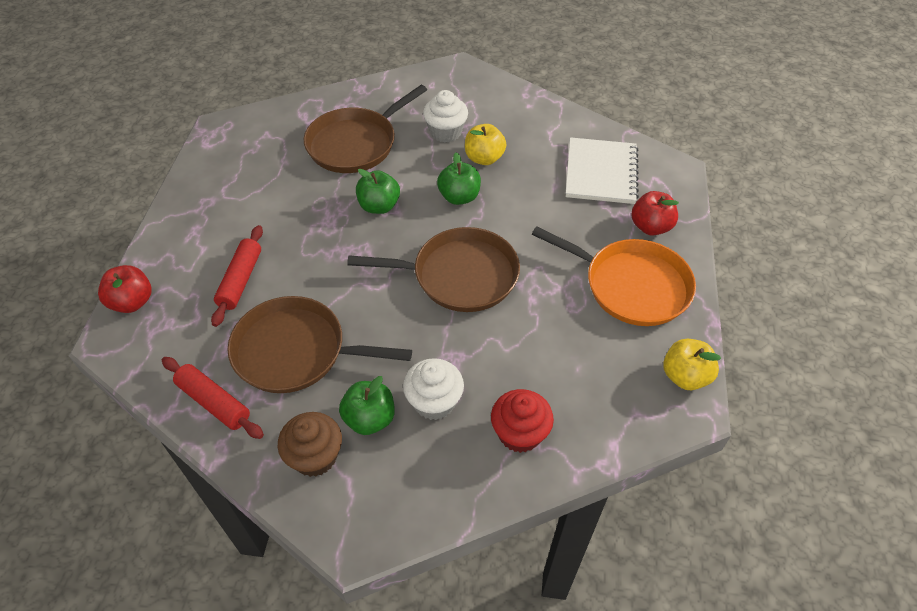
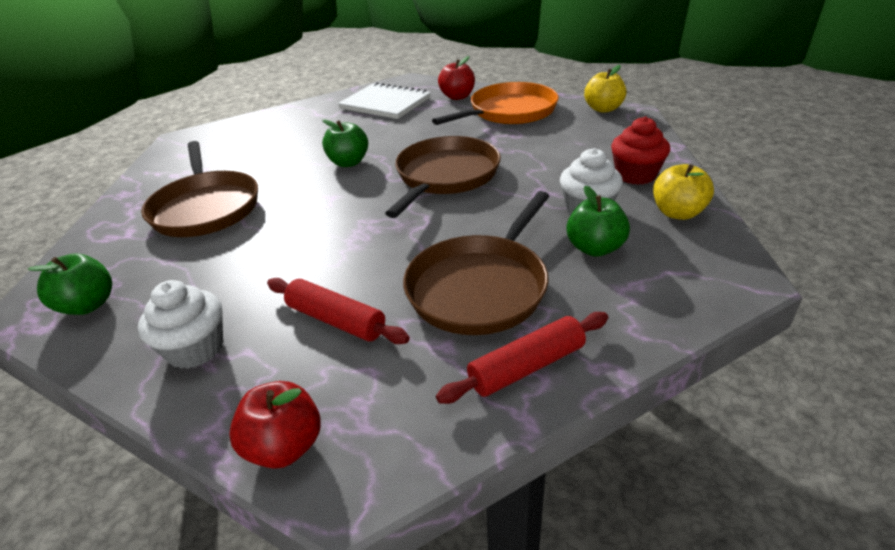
camera: 65 degrees left, 15 degrees down
brown cupcake [278,412,342,477] -> none
green apple [356,169,400,214] -> green apple moved to [28,253,112,315]
white cupcake [423,90,468,143] -> white cupcake moved to [138,280,223,369]
yellow apple [465,124,506,165] -> yellow apple moved to [653,164,714,220]

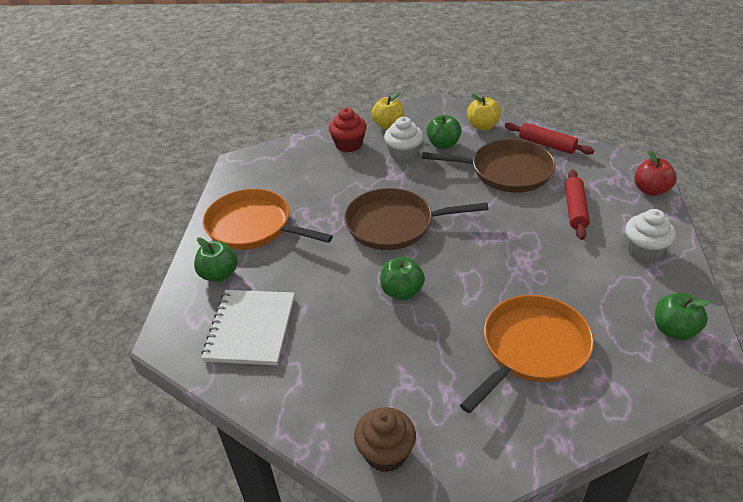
camera: 115 degrees left, 5 degrees up
brown pan [141,141,258,237] -> orange pan [460,295,594,413]
red apple [438,56,475,100] -> green apple [194,237,238,282]
yellow apple [584,65,626,113] -> yellow apple moved to [467,94,501,130]
none -> brown cupcake [354,407,416,472]

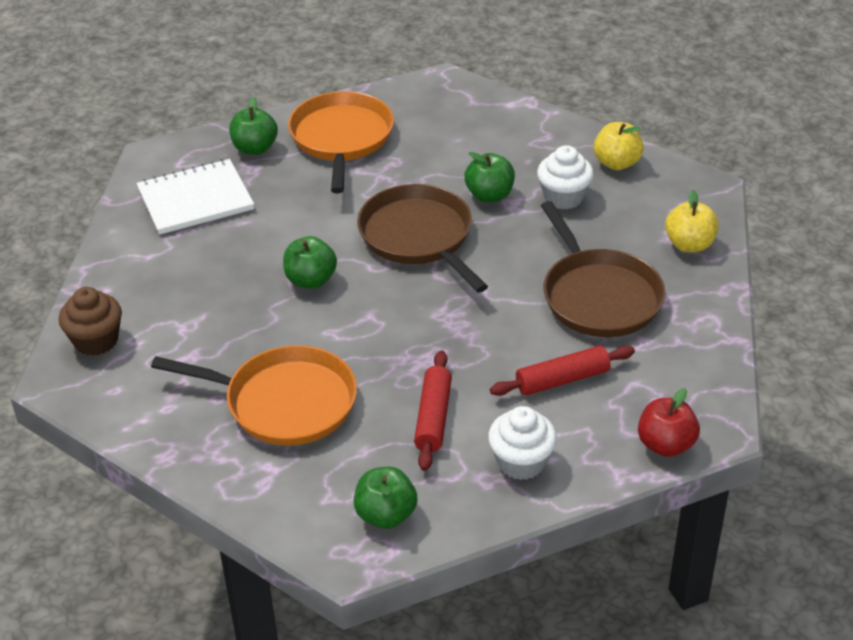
camera: 60 degrees right, 0 degrees up
red cupcake [329,108,367,152] -> none
green apple [427,115,462,149] -> green apple moved to [464,152,515,202]
red rolling pin [505,122,595,155] -> red rolling pin moved to [414,350,452,471]

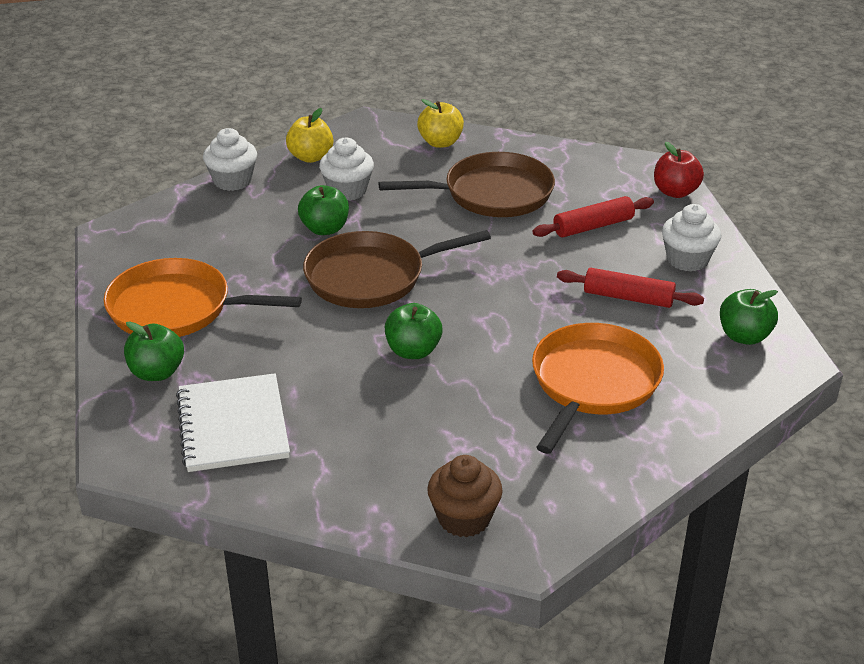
camera: 80 degrees left, 5 degrees down
red rolling pin [490,346,635,396] -> red rolling pin turned 75 degrees clockwise [533,196,654,237]
none -> white cupcake [203,128,257,191]

